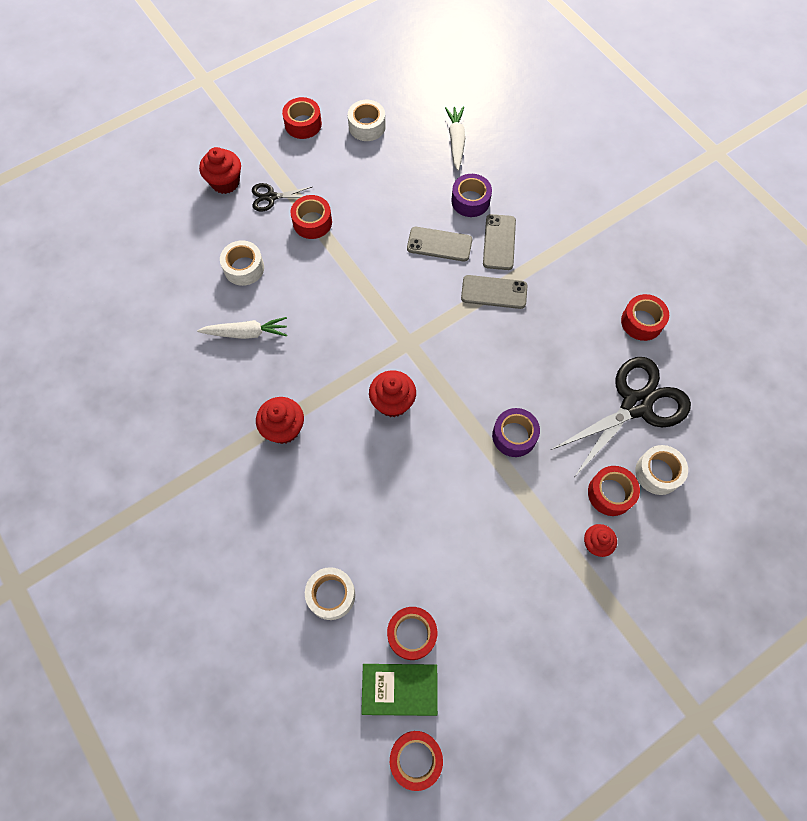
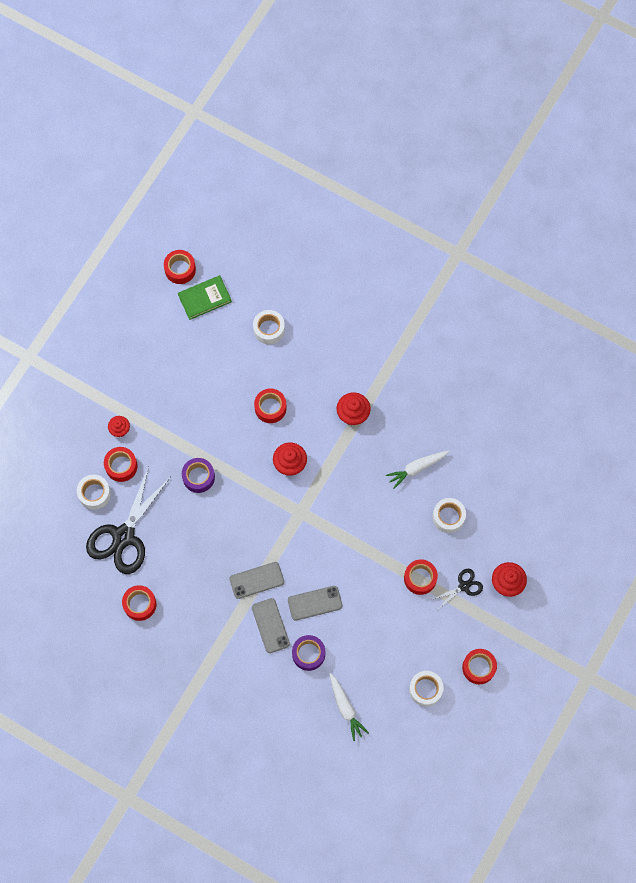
camera: 155 degrees right, 5 degrees up
red tape [387,607,437,660] -> red tape moved to [254,388,287,423]

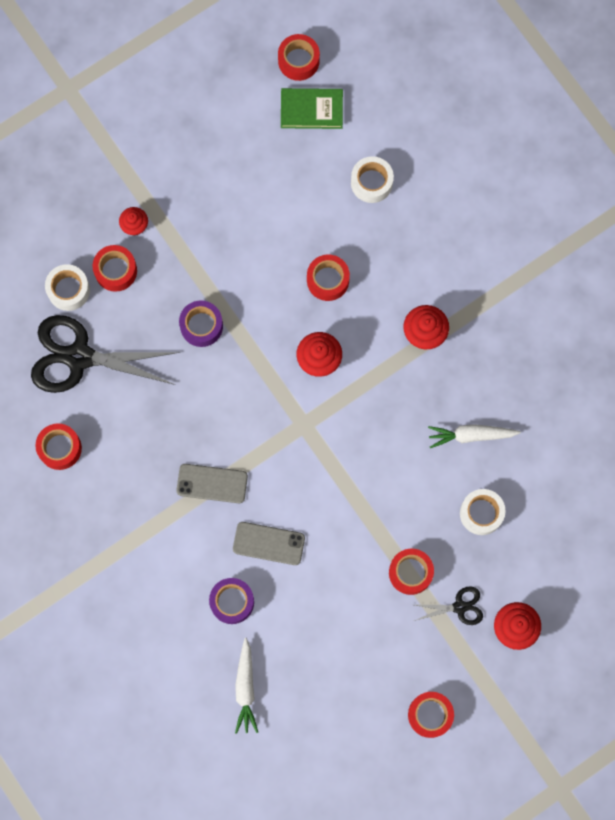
camera: 25 degrees right, 5 degrees up
black scissors [86,466,170,574] -> black scissors turned 45 degrees clockwise [31,315,180,393]
grey phone [252,598,290,653] -> none
white tape [409,671,444,707] -> none

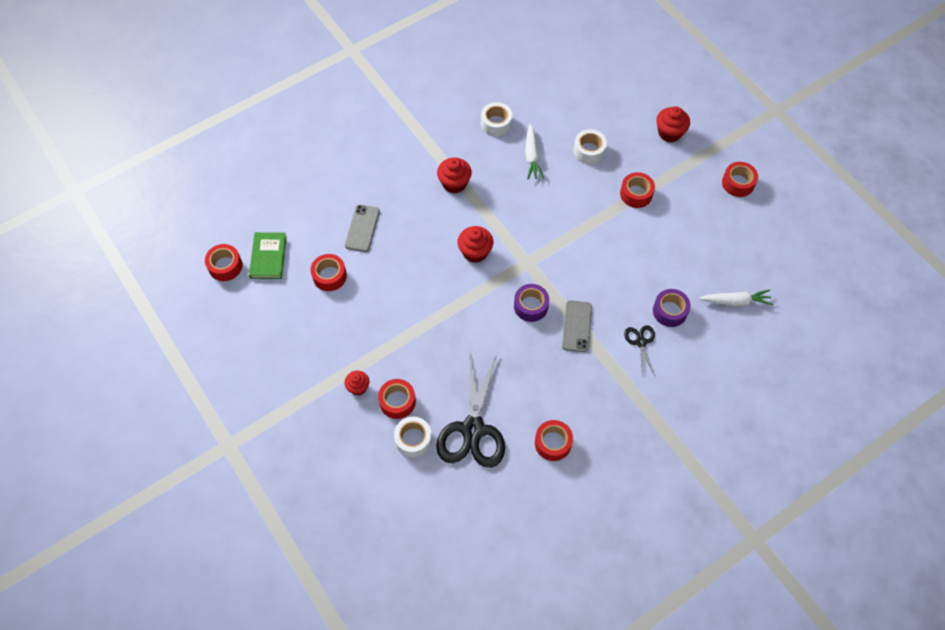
camera: 90 degrees left, 15 degrees down
purple tape [179,300,223,347] -> purple tape moved to [514,284,549,322]
grey phone [233,522,305,565] -> grey phone moved to [345,205,380,252]
red tape [307,255,350,301] -> red tape moved to [311,254,347,291]
white tape [351,156,394,203] -> white tape moved to [481,102,512,136]
black scissors [414,586,483,625] -> black scissors moved to [624,325,655,378]

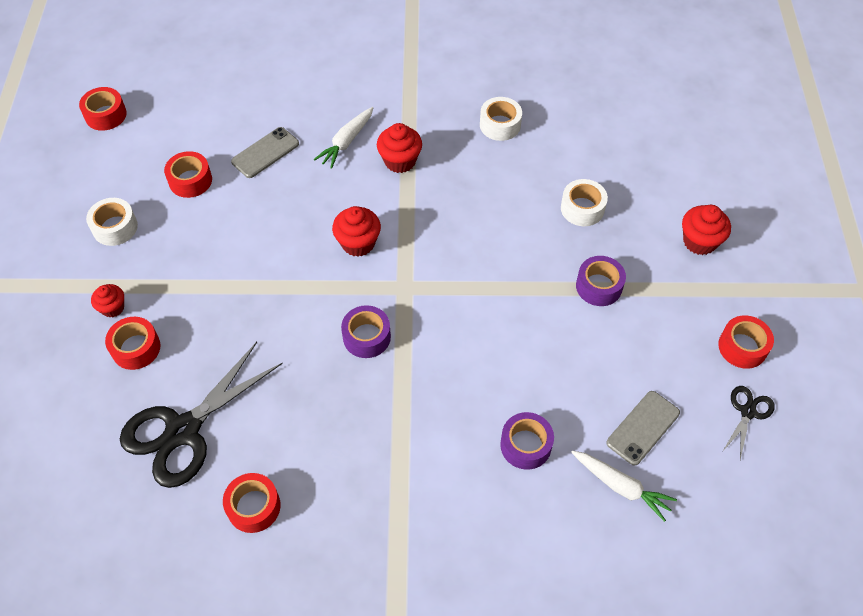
camera: 35 degrees right, 5 degrees down
green book [249,232,287,279] -> none
white tape [394,416,432,457] -> white tape moved to [86,198,138,246]
white carrot [525,124,544,179] -> white carrot moved to [314,107,374,169]
grey phone [562,300,592,352] -> grey phone moved to [606,391,680,465]
red tape [620,172,655,208] -> purple tape [576,256,626,306]
black scissors [624,325,655,378] -> black scissors moved to [722,386,775,460]

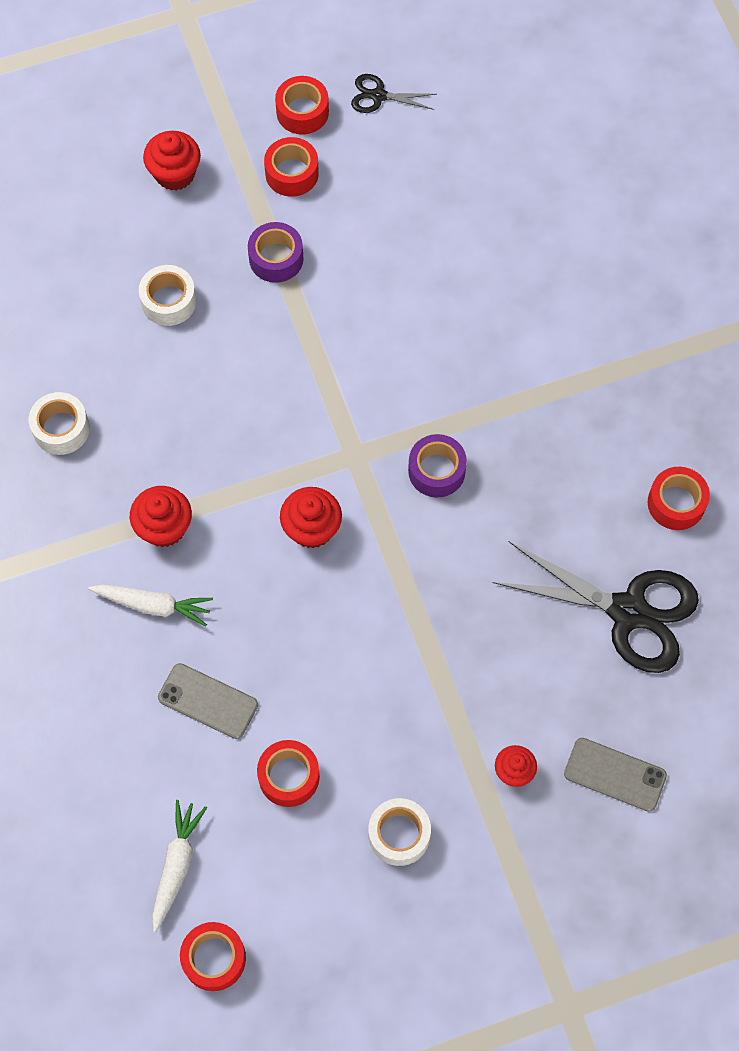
camera: 110 degrees left, 10 degrees up
red tape [105,317,161,370] -> red tape moved to [264,137,319,197]
purple tape [500,412,554,470] -> none
white carrot [571,451,677,522] -> white carrot moved to [152,800,207,932]
grey phone [606,391,680,465] -> grey phone moved to [564,738,667,812]

